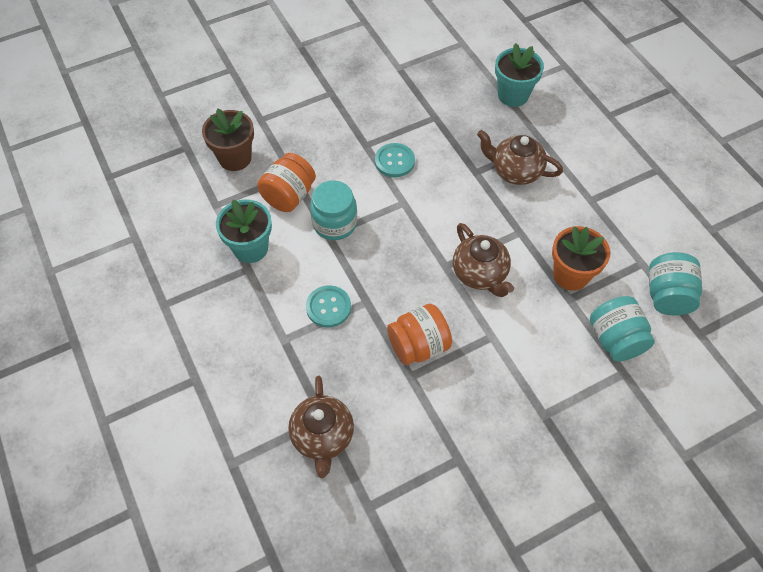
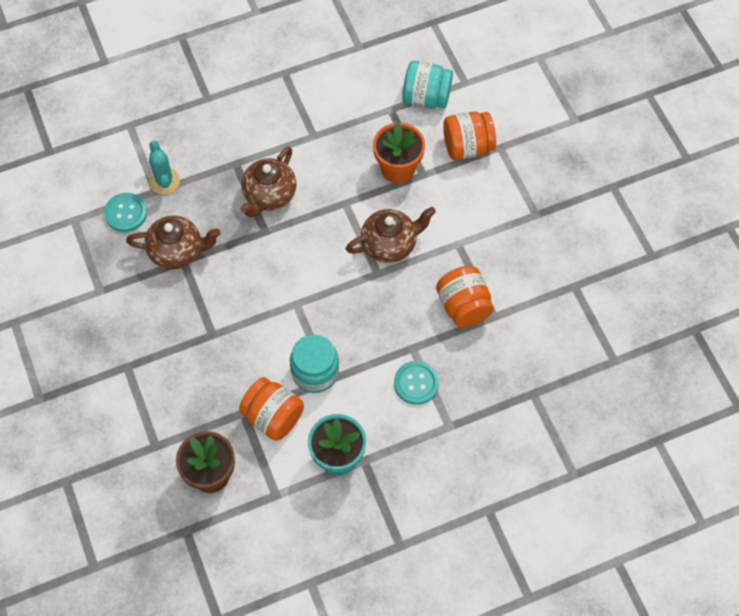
camera: 85 degrees left, 5 degrees up
brown teapot [288,376,354,478] -> brown teapot moved to [126,215,221,269]
turquoise button [375,143,415,177] -> turquoise button moved to [104,193,147,232]
turquoise flower pot [495,43,544,107] -> turquoise cactus [149,140,180,194]
turquoise jar [590,296,655,362] -> orange jar [443,111,496,160]

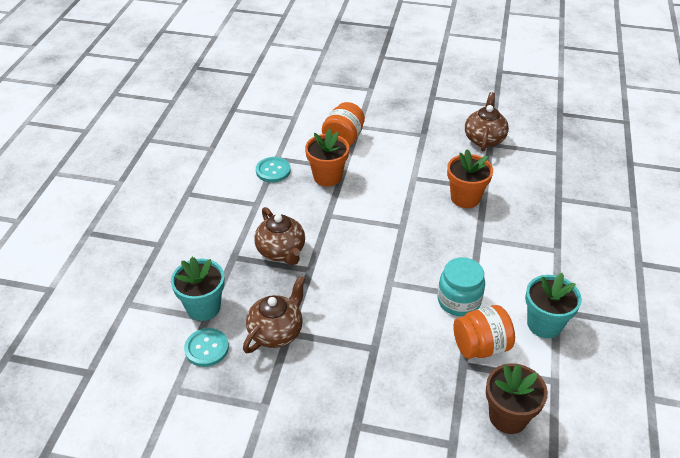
camera: 55 degrees left, 20 degrees down
turquoise cactus [149,140,180,194] -> turquoise flower pot [171,257,225,321]
brown teapot [346,207,436,263] -> brown teapot moved to [465,92,509,152]
turquoise button [394,361,439,405] -> turquoise button moved to [256,157,291,182]
turquoise jar [402,61,453,109] -> none
orange jar [436,266,494,328] -> orange flower pot [447,149,493,208]

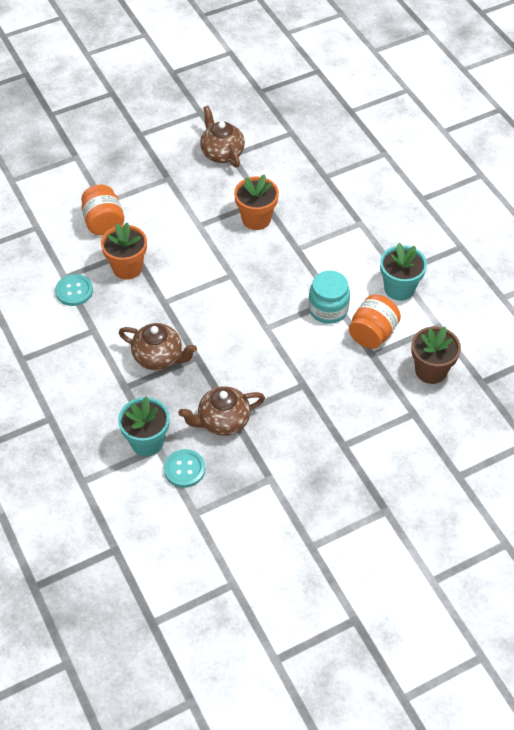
camera: 40 degrees left, 10 degrees up
brown teapot [243,276,305,353] -> brown teapot turned 105 degrees counterclockwise [179,386,265,436]

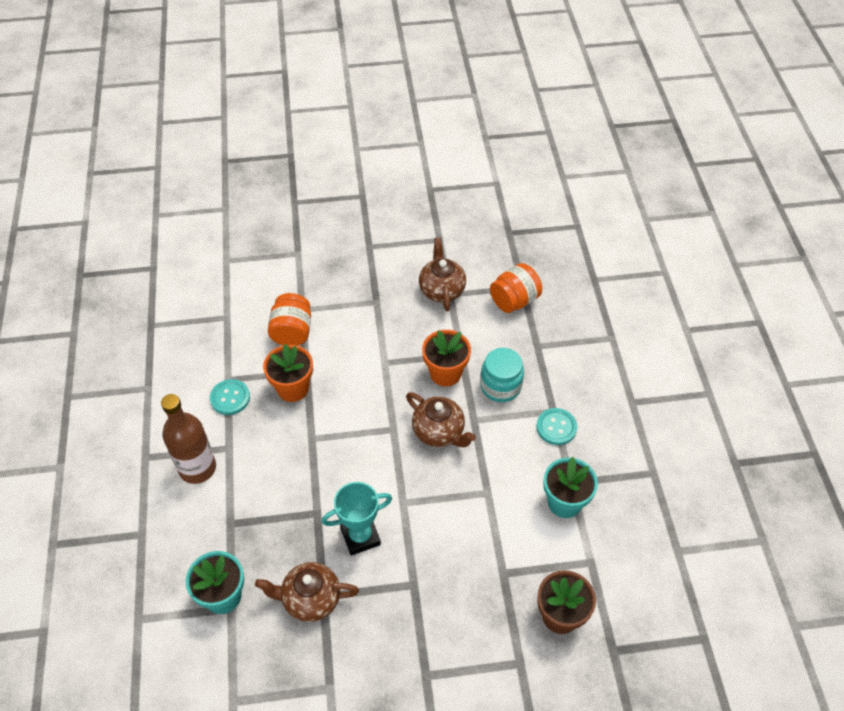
camera: 20 degrees right, 0 degrees up
brown teapot [119,323,197,370] -> brown teapot moved to [406,392,476,447]
turquoise button [164,449,205,488] -> turquoise button moved to [536,408,577,445]
turquoise jar [308,271,350,324] -> turquoise jar moved to [480,348,524,402]
orange jar [349,295,401,349] -> orange jar moved to [490,263,542,313]
none -> brown bottle [161,394,216,484]
none -> turquoise trophy [322,482,392,556]

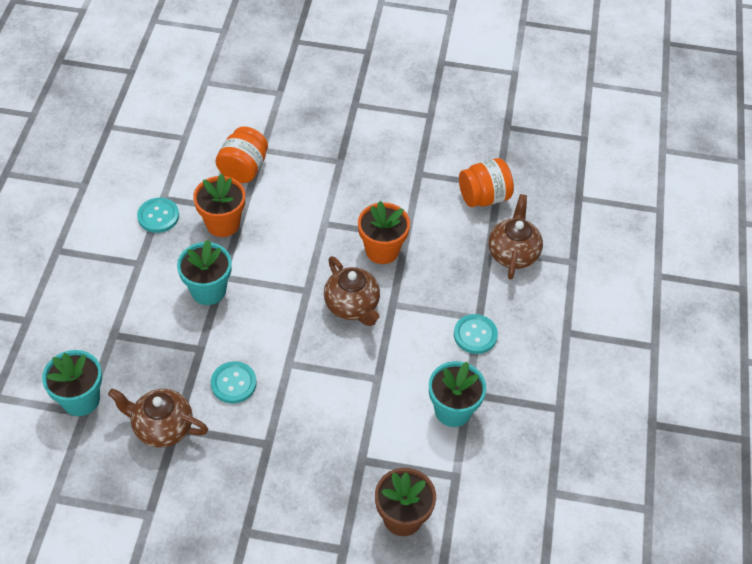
camera: 15 degrees right, 0 degrees up
brown bottle [161,394,216,484] -> none
turquoise trophy [322,482,392,556] -> turquoise button [211,361,257,403]
brown teapot [419,237,466,311] -> brown teapot moved to [488,194,543,279]
turquoise jar [480,348,524,402] -> none
none -> turquoise flower pot [177,240,232,305]

